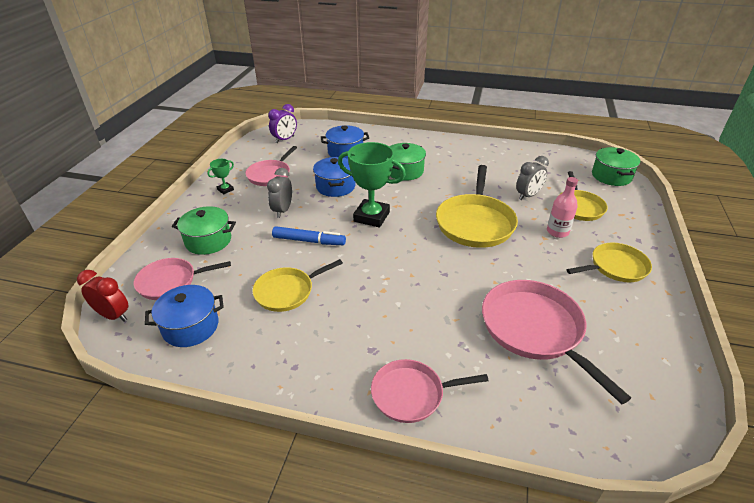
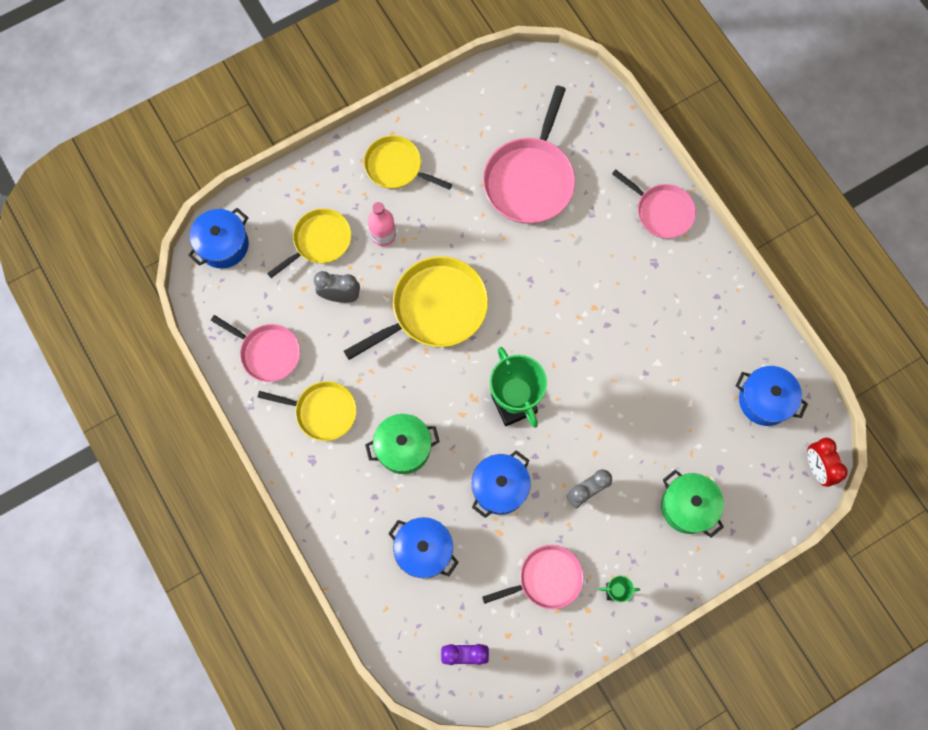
camera: 135 degrees left, 35 degrees up
pink pan [133,258,231,300] -> pink pan moved to [211,315,300,382]
yellow pan [252,259,343,312] -> yellow pan moved to [258,381,357,441]
blue marker [272,226,346,245] -> none
green pot [592,147,640,186] -> blue pot [188,208,249,268]

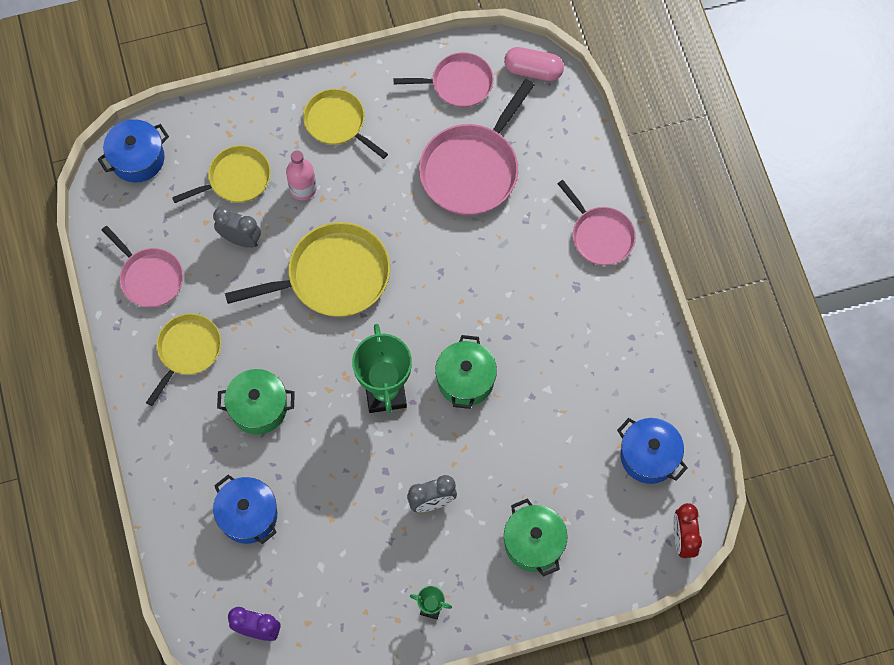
camera: 15 degrees right, 5 degrees down
yellow pan [258,381,357,441] -> yellow pan turned 90 degrees counterclockwise [146,314,221,406]
blue pot [471,450,531,518] -> none
pink pan [482,545,584,610] -> pink pan moved to [393,52,494,108]
none -> green pot [435,335,497,409]
none -> pink capsule [504,47,564,81]

